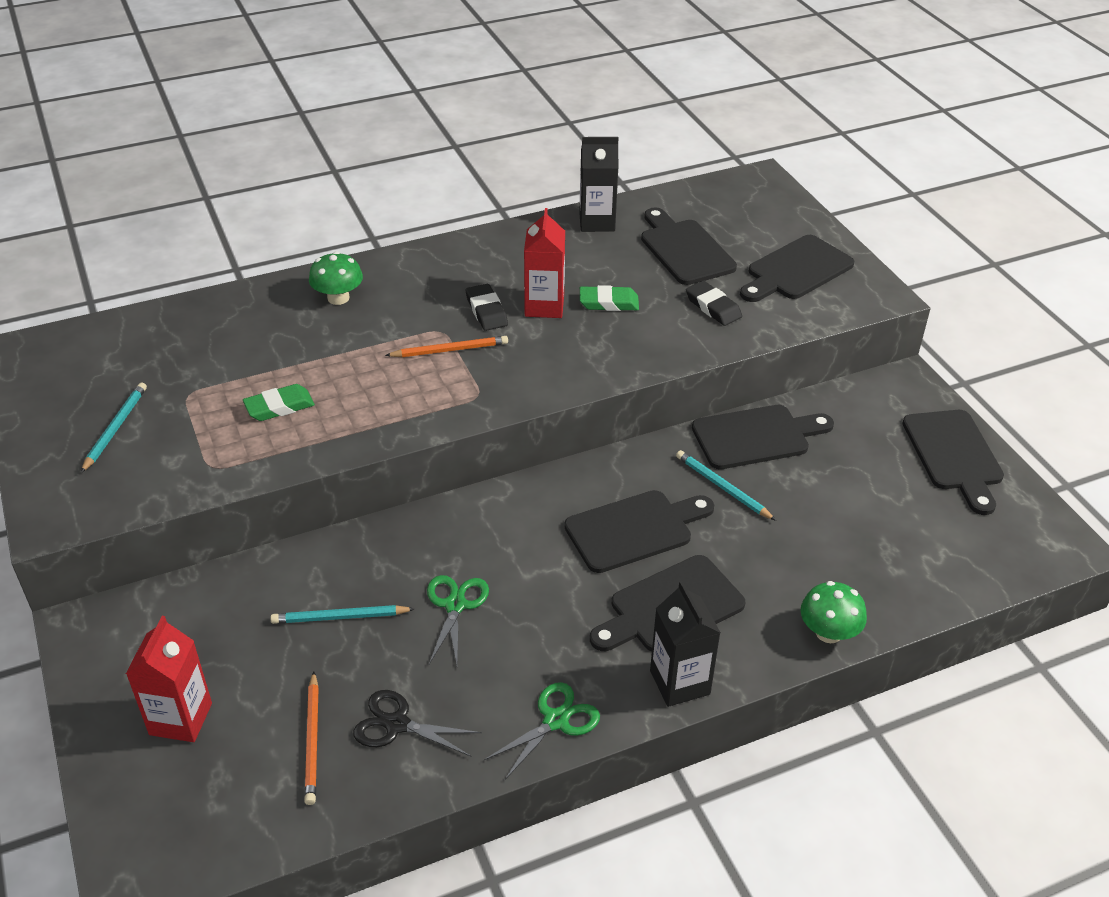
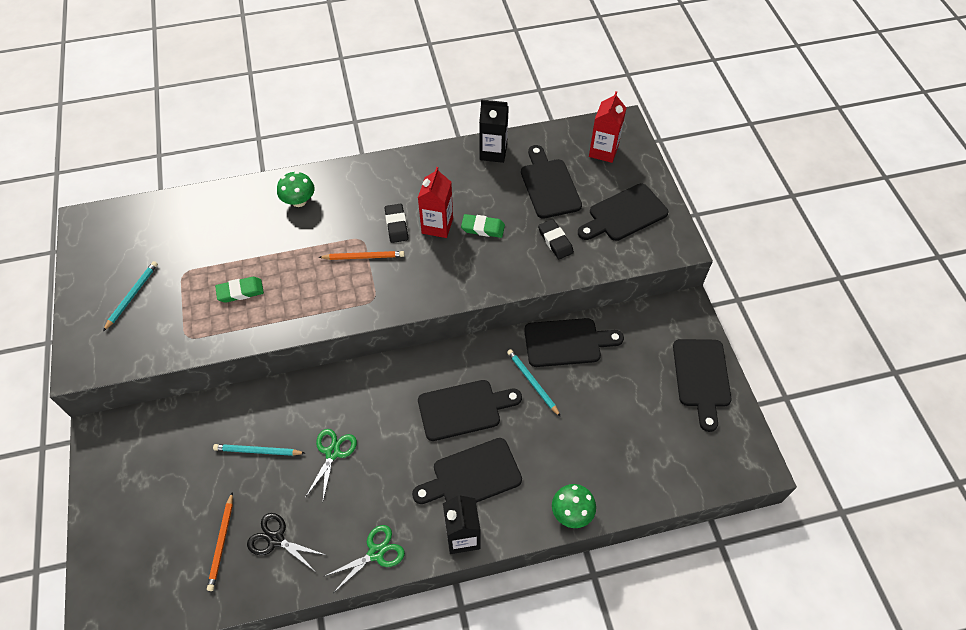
camera: 10 degrees right, 15 degrees up
red carton [126,616,212,742] -> red carton moved to [589,91,626,163]

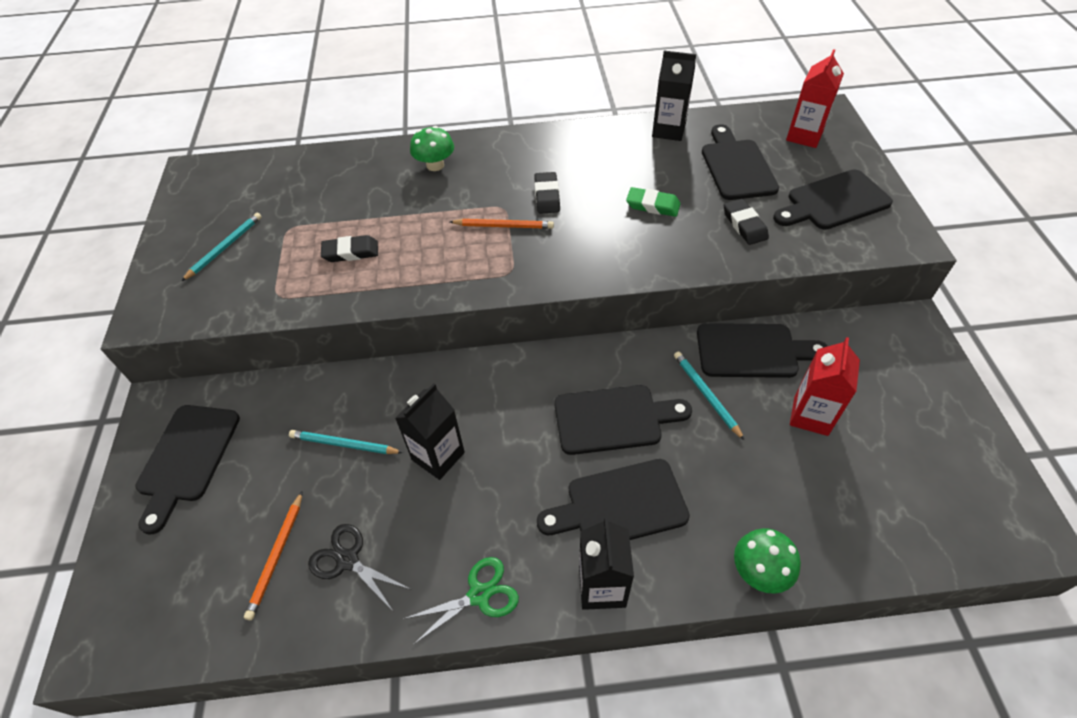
camera: 10 degrees right, 5 degrees down
green eraser [215,277,264,303] -> black eraser [321,235,378,262]
green scissors [305,429,357,500] -> black carton [395,383,465,480]
red carton [418,167,453,238] -> red carton moved to [790,337,860,436]
black cutting board [673,339,732,432] -> black cutting board moved to [135,405,240,534]

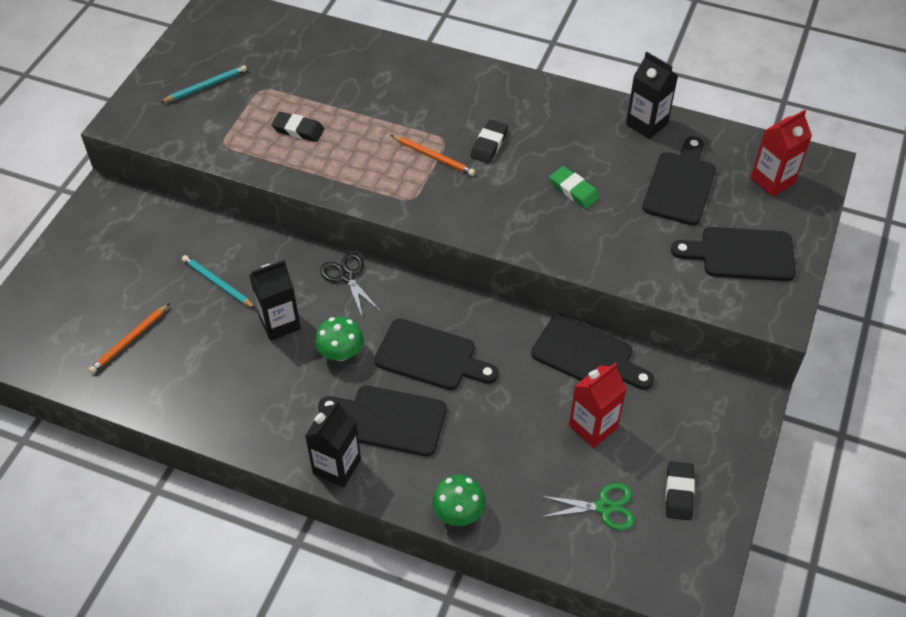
camera: 25 degrees right, 0 degrees up
black cutting board [135,405,240,534] -> none
black scissors [308,524,412,612] -> black scissors moved to [320,253,381,318]
green scissors [403,557,519,645] -> green scissors moved to [541,483,635,530]
green mushroom [410,126,454,171] -> green mushroom moved to [315,316,364,361]
turquoise pencil [674,351,744,440] -> none
black eraser [724,199,769,245] -> black eraser moved to [666,461,695,520]

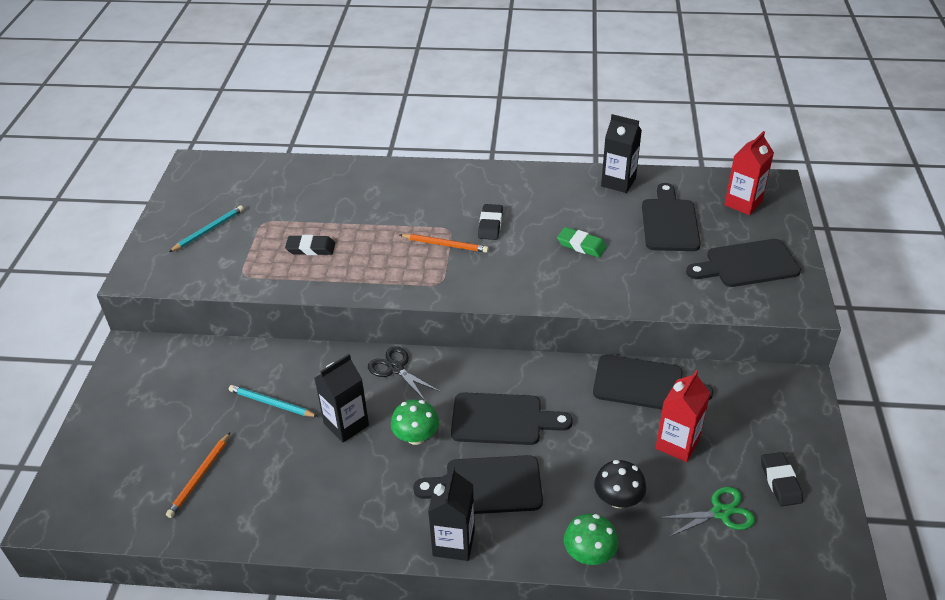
camera: 15 degrees left, 10 degrees down
none -> black mushroom [594,460,646,508]

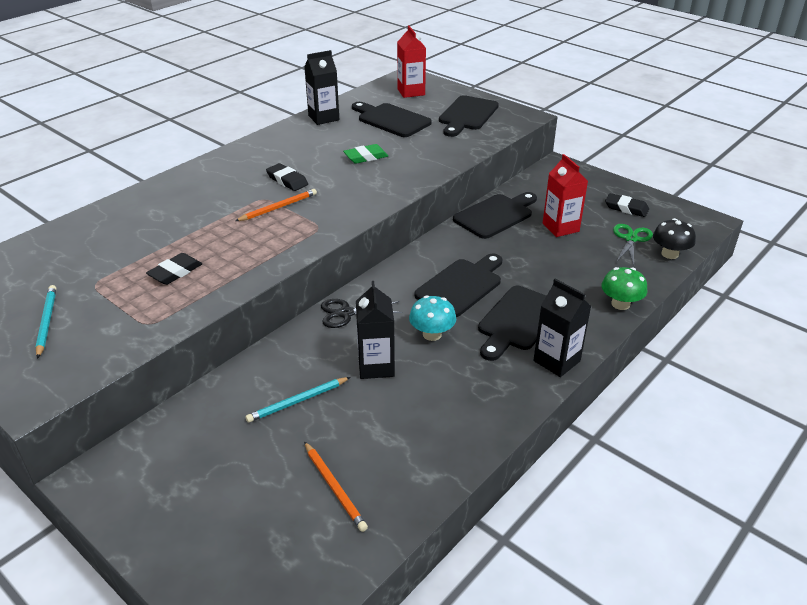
camera: 55 degrees left, 5 degrees down
green mushroom [391,399,439,445] -> turquoise mushroom [409,295,456,341]
black mushroom [594,460,646,508] -> black mushroom moved to [653,218,696,259]

